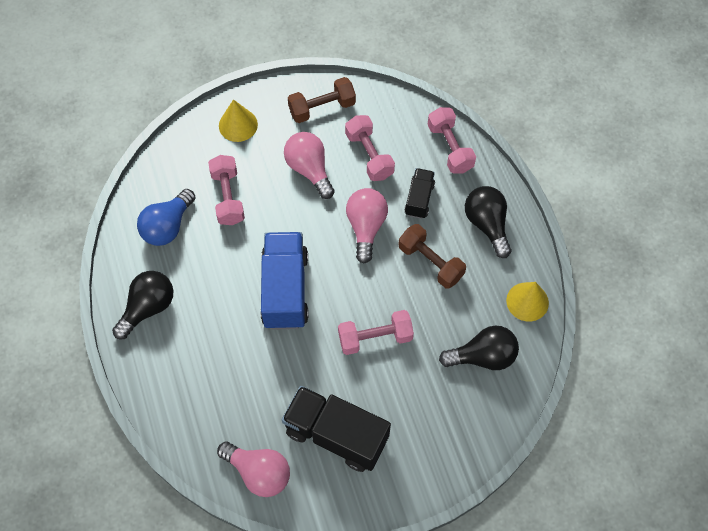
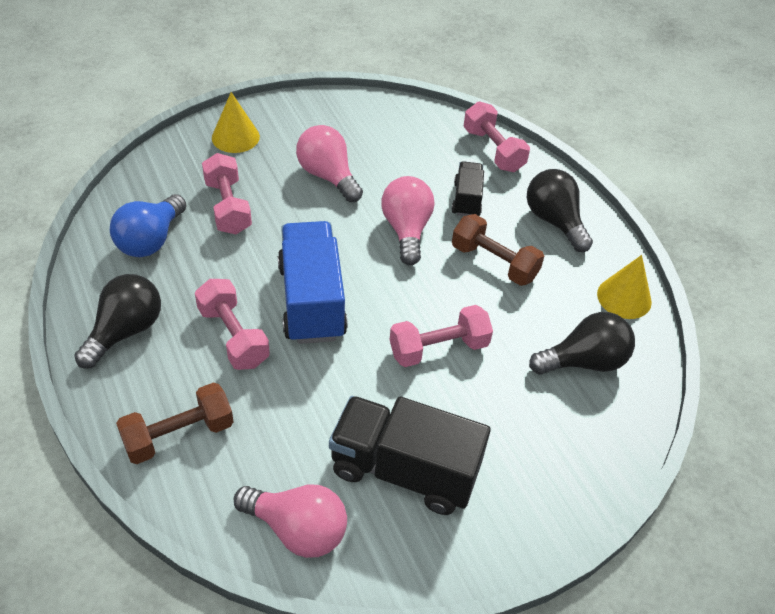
camera: 10 degrees left, 15 degrees down
brown dumbbell [288,77,356,123] -> brown dumbbell moved to [116,383,234,464]
pink dumbbell [345,115,395,181] -> pink dumbbell moved to [195,279,270,370]

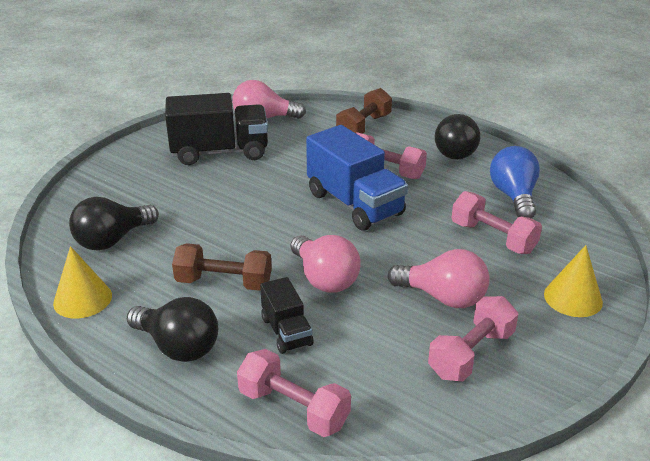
camera: 155 degrees right, 15 degrees down
pink dumbbell [390,305,493,367] -> pink dumbbell moved to [428,296,518,381]

